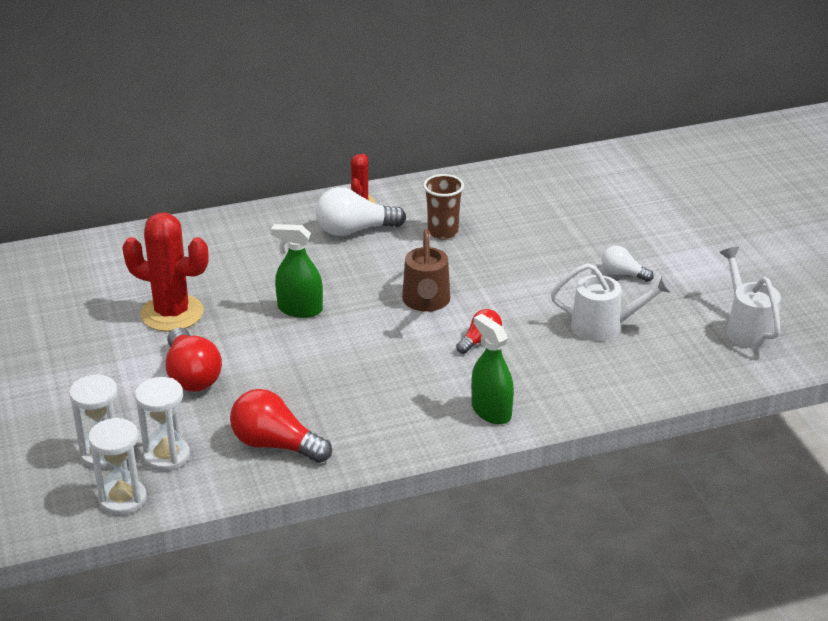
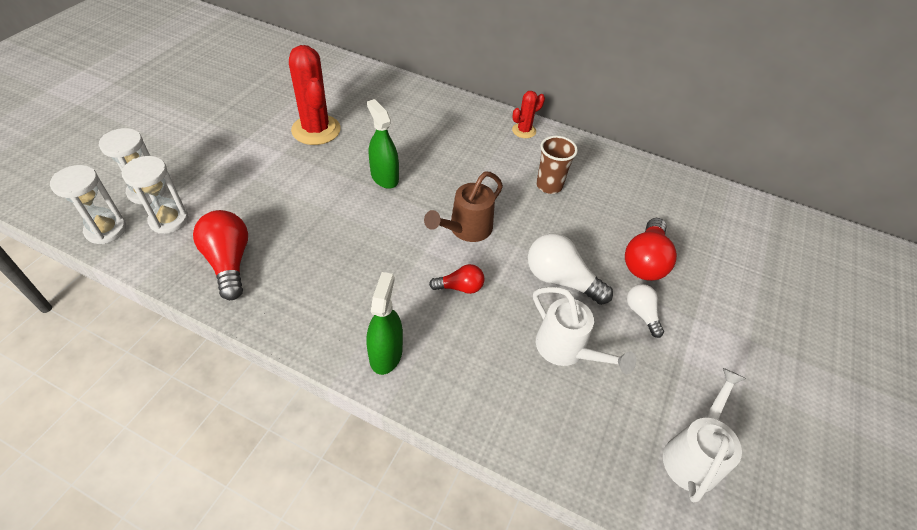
camera: 40 degrees right, 15 degrees up
red light bulb [165,328,222,392] -> red light bulb moved to [625,218,677,281]
white light bulb [316,187,406,236] -> white light bulb moved to [528,233,613,305]

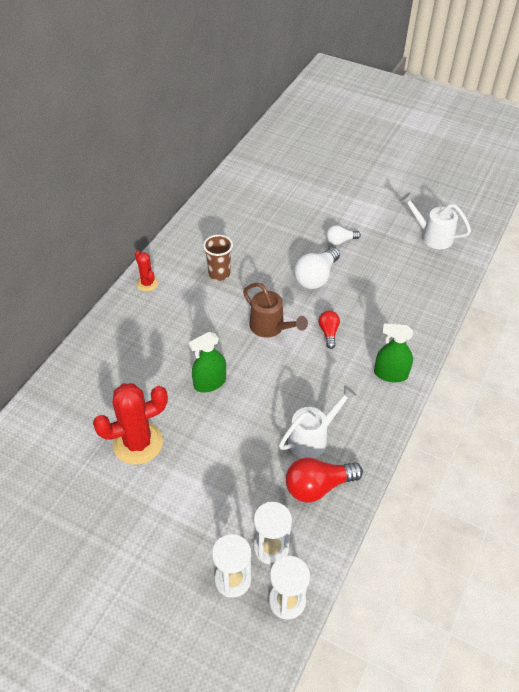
camera: 85 degrees left, 0 degrees up
white watering can [533,287,636,374] -> white watering can moved to [279,385,357,458]
red light bulb [625,218,677,281] -> none

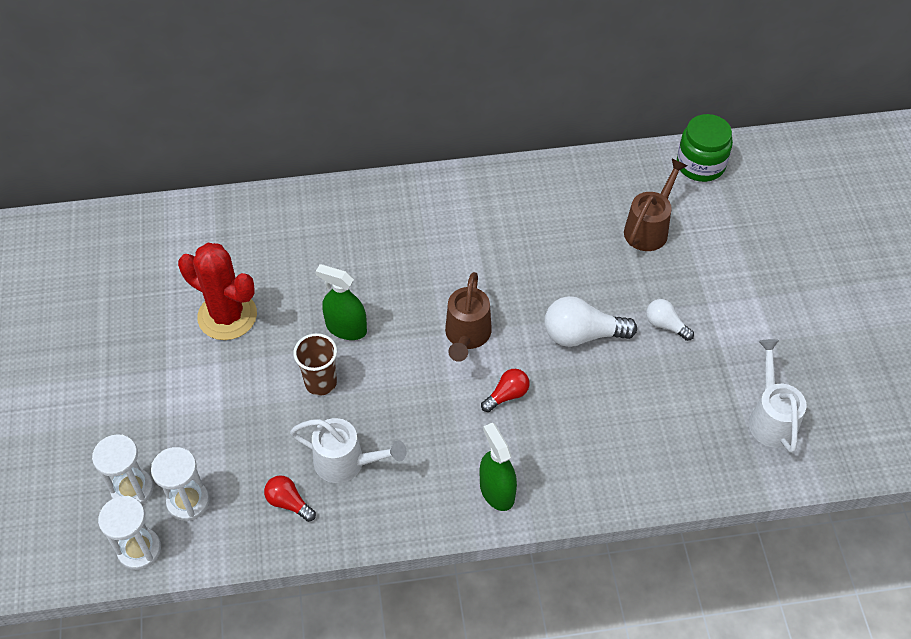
camera: 55 degrees right, 5 degrees up
red cactus [135,250,158,292] -> none
brown cup [203,235,233,281] -> brown cup moved to [293,333,337,396]
red light bulb [286,458,363,503] -> red light bulb [264,475,316,522], size x0.58
none -> brown watering can [624,159,688,251]
none -> green jar [677,114,733,182]

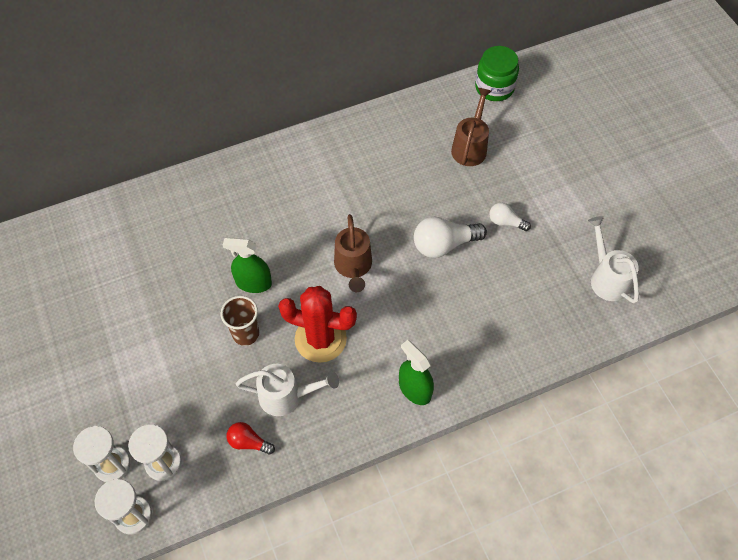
camera: 15 degrees left, 5 degrees up
red cactus [178,243,257,340] -> red cactus moved to [278,286,357,363]
red light bulb [481,369,529,412] -> none

